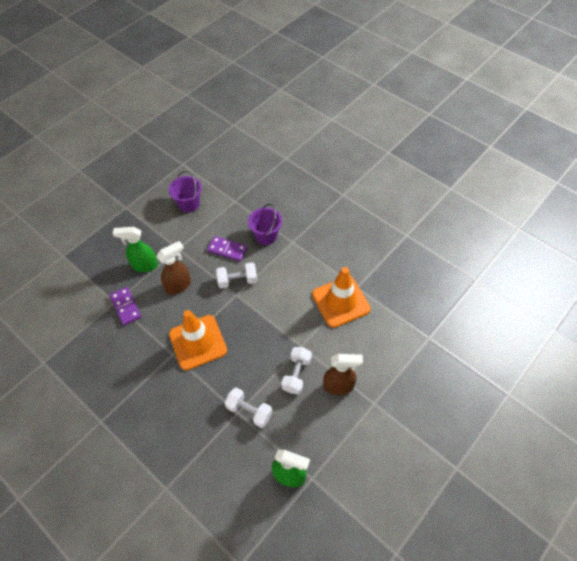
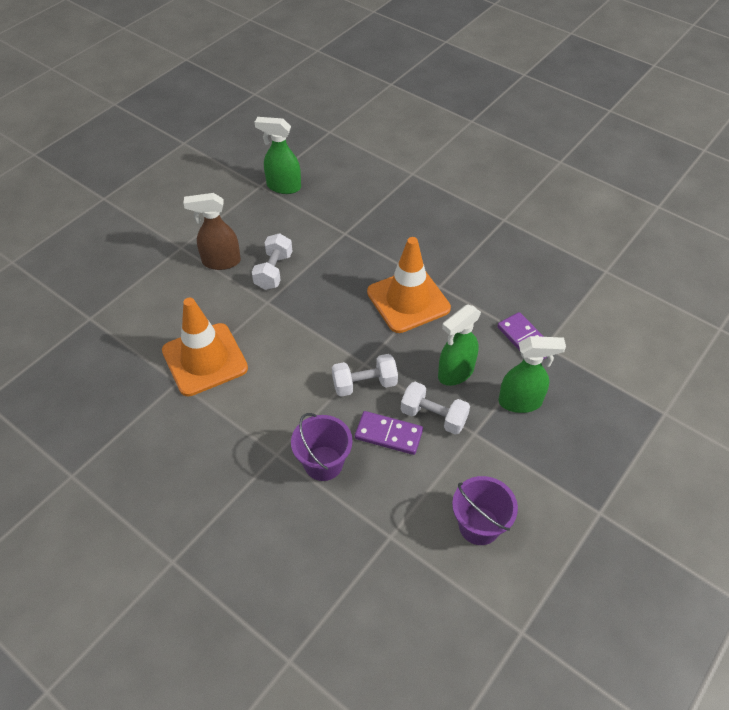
camera: 175 degrees right, 5 degrees down
brown spray bottle [156,241,191,295] -> green spray bottle [438,304,481,386]
white dumbbell [224,387,273,428] -> white dumbbell moved to [401,382,470,435]

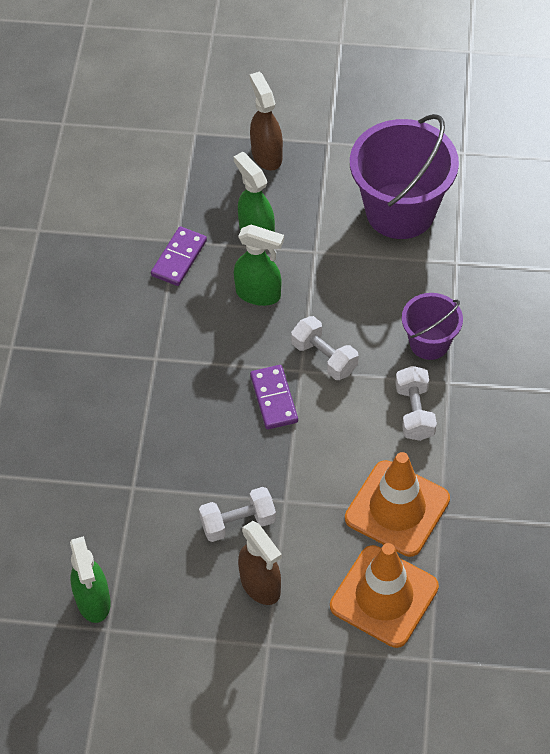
camera: 120 degrees left, 5 degrees up
purple domino [355,411,423,455] -> purple domino moved to [250,365,298,429]
orange traffic cone [367,237,451,333] -> orange traffic cone moved to [330,543,439,648]
white dumbbell [401,382,470,435] -> white dumbbell moved to [396,366,437,441]
purple bucket [452,476,518,545] -> purple bucket [350,114,459,239], size x1.84
none -> brown spray bottle [250,72,283,171]

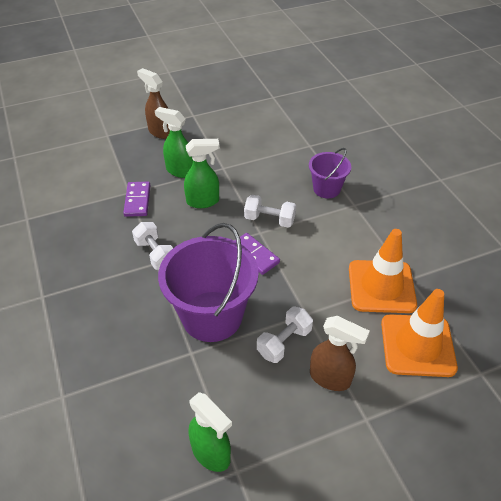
camera: 30 degrees left, 10 degrees down
purple bucket [350,114,459,239] -> purple bucket moved to [158,223,259,342]
white dumbbell [396,366,437,441] -> white dumbbell moved to [132,222,173,270]

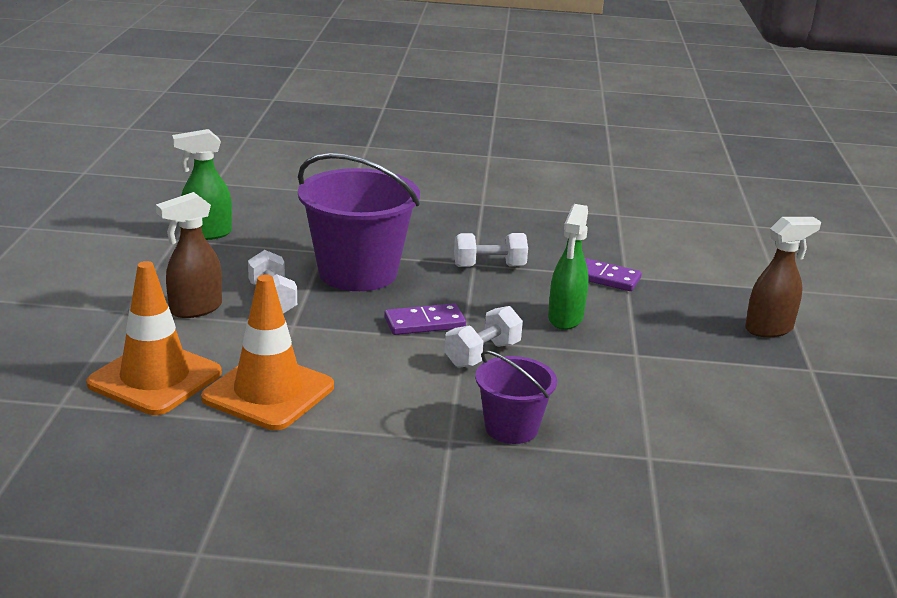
camera: 115 degrees right, 20 degrees down
green spray bottle [155,107,193,178] -> none

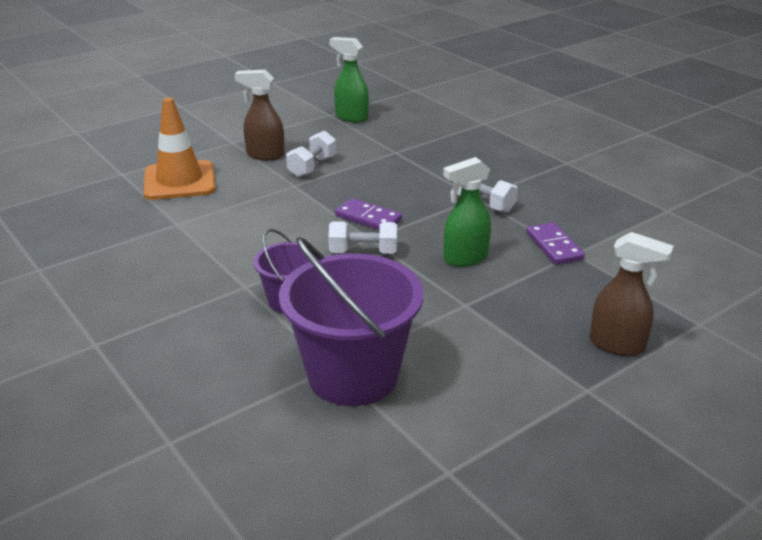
camera: 50 degrees right, 5 degrees up
orange traffic cone [201,275,334,430] -> none
purple bucket [298,153,420,291] -> purple bucket moved to [279,237,423,406]

